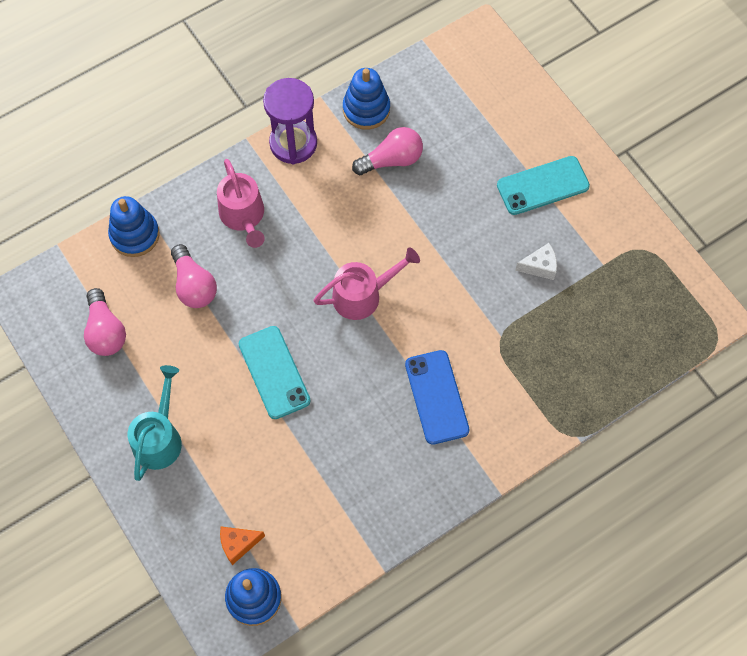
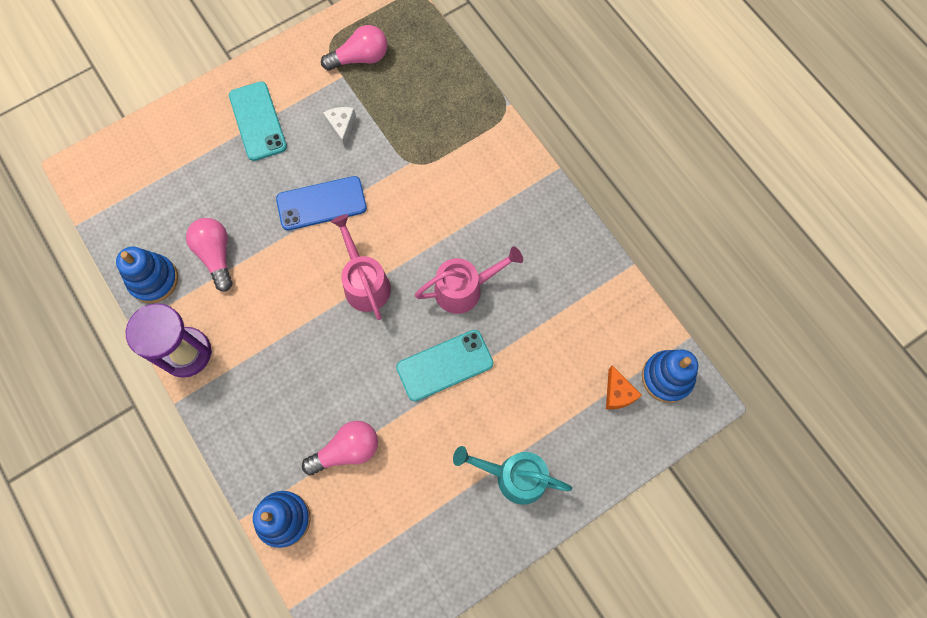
camera: 90 degrees left, 5 degrees up
pink light bulb [84,288,126,356] -> pink light bulb moved to [321,25,387,70]
pink watering can [217,159,265,248] -> pink watering can moved to [415,246,523,314]
blue phone [405,350,470,445] -> blue phone moved to [276,176,367,231]

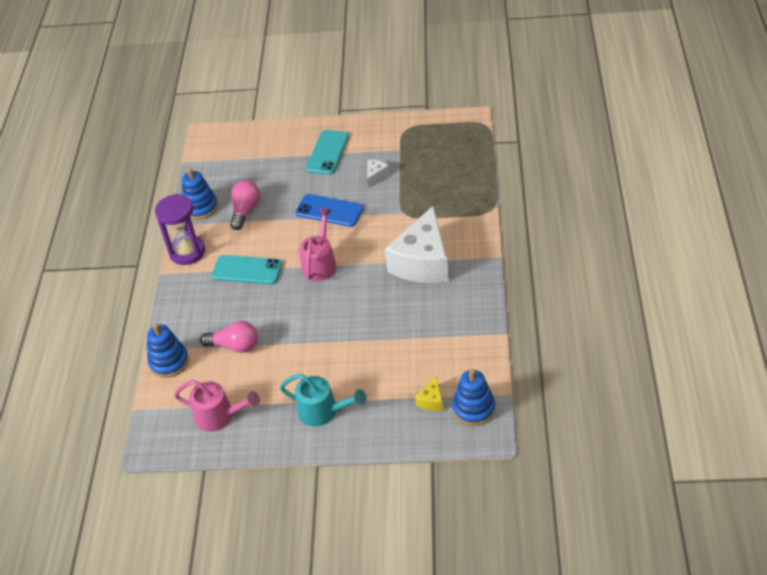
camera: 40 degrees right, 25 degrees down
pink light bulb [321,25,387,70] -> none
turquoise phone [396,330,493,401] -> turquoise phone moved to [212,255,282,284]
pink watering can [415,246,523,314] -> pink watering can moved to [174,380,260,432]
turquoise watering can [453,446,572,505] -> turquoise watering can turned 150 degrees clockwise [280,374,366,426]
orange cheese [606,366,642,409] -> yellow cheese [415,376,443,411]
none -> white cheese [385,206,449,283]

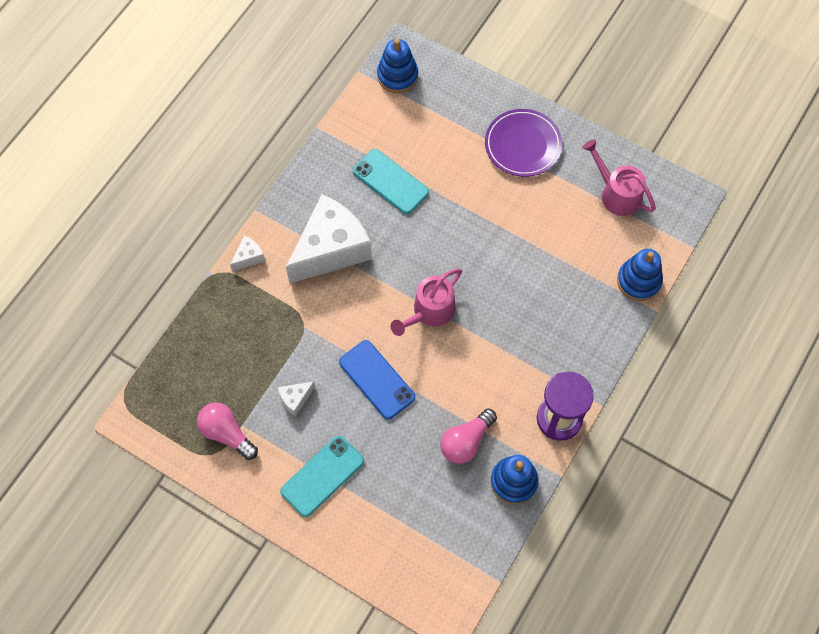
camera: 155 degrees left, 20 degrees up
pink light bulb [200,321,258,353] -> pink light bulb moved to [197,403,258,460]
turquoise phone [212,255,282,284] -> turquoise phone moved to [353,149,429,214]
turquoise watering can [280,374,366,426] -> purple plate [485,109,562,177]
yellow cheese [415,376,443,411] -> none
none -> white cheese [230,236,265,271]

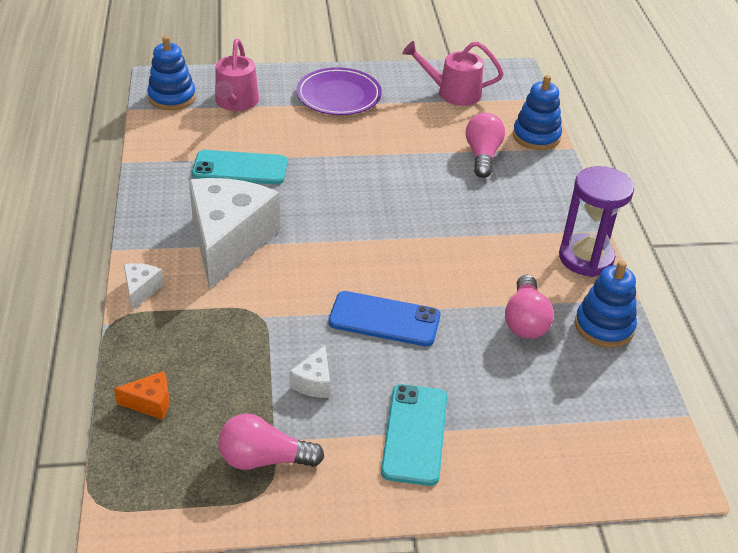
camera: 40 degrees left, 25 degrees down
pink watering can [391,269,462,336] -> pink watering can moved to [215,38,259,111]
none -> orange cheese [114,371,169,420]
none -> pink light bulb [465,113,505,178]

